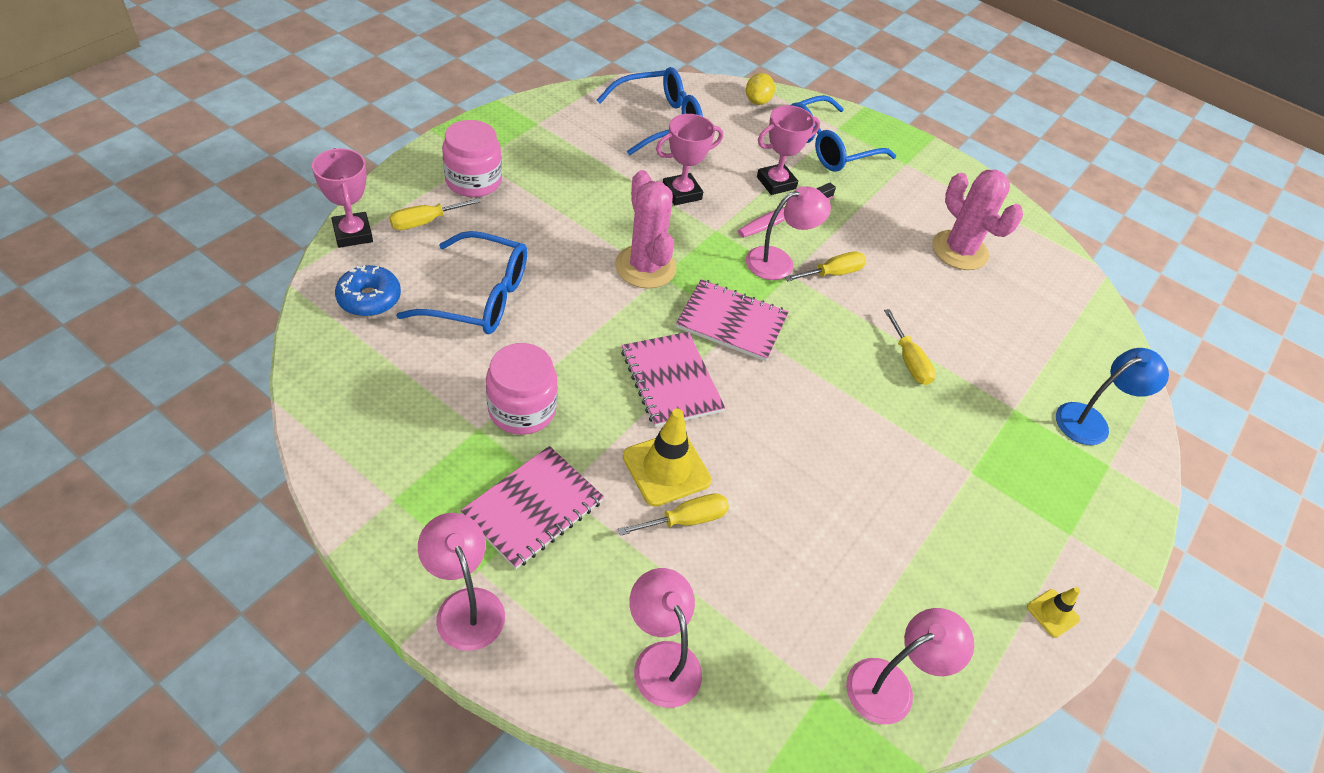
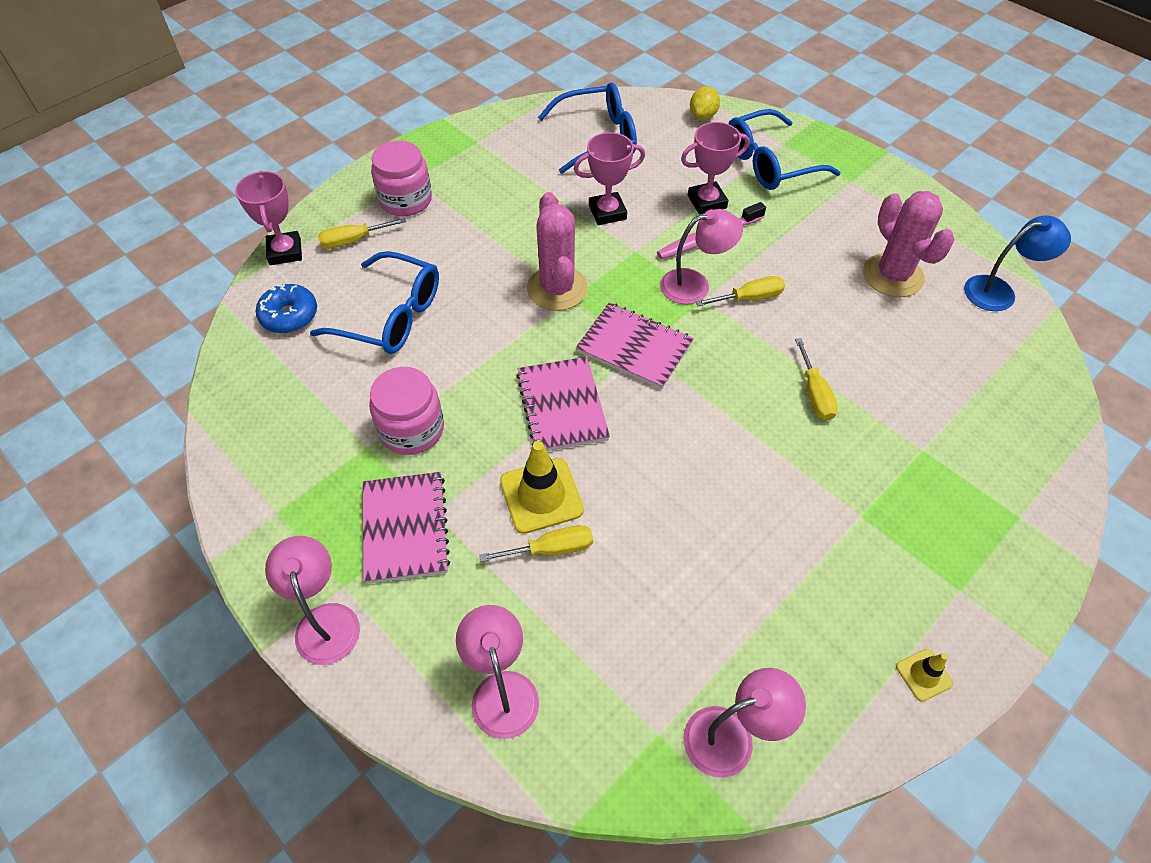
camera: 15 degrees right, 5 degrees up
pink notebook [460,446,604,569] -> pink notebook turned 60 degrees counterclockwise [363,472,450,584]
blue lamp [1056,348,1169,445] -> blue lamp moved to [964,215,1071,311]

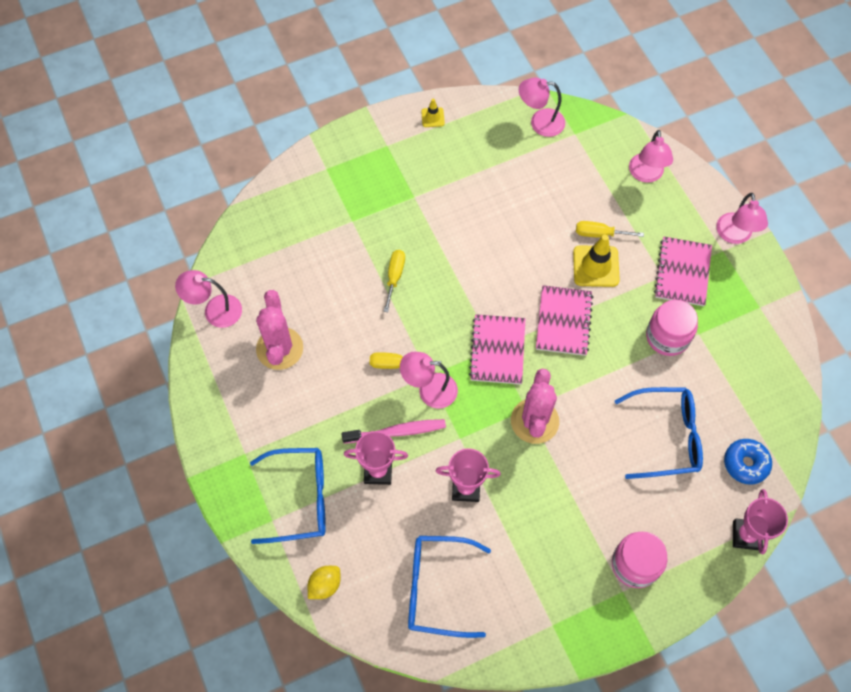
camera: 160 degrees left, 10 degrees up
blue glasses [310,251,439,354] -> blue glasses turned 135 degrees clockwise [615,387,703,479]
yellow screwdriver [318,218,406,249] -> none
pink notebook [576,302,694,389] -> pink notebook turned 45 degrees clockwise [469,314,525,385]
blue lamp [964,215,1071,311] -> pink lamp [175,270,242,328]

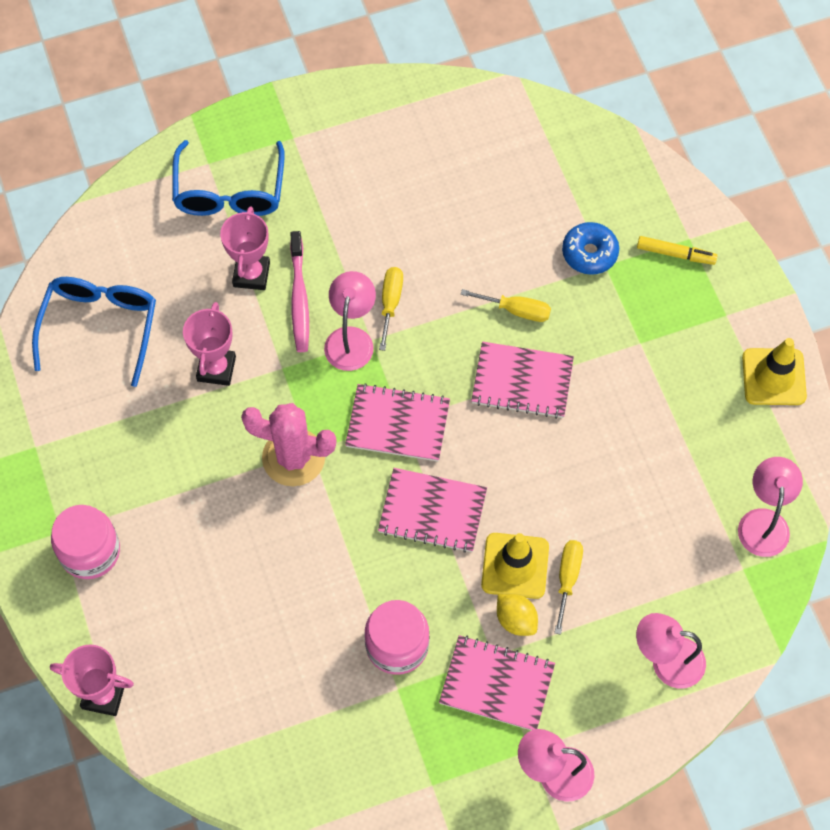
camera: 95 degrees right, 0 degrees up
pink lamp [175,270,242,328] -> none
pink cactus [256,290,303,370] -> none
yellow lemon [308,566,341,599] -> yellow lemon moved to [497,594,538,636]
yellow traffic cone [421,99,445,127] -> yellow traffic cone [742,338,807,405], size x1.89
blue glasses [615,387,703,479] -> none
blue donut [724,439,772,485] -> blue donut moved to [562,222,619,275]
none -> pink notebook [471,342,574,419]
none -> yellow marker [637,236,717,265]

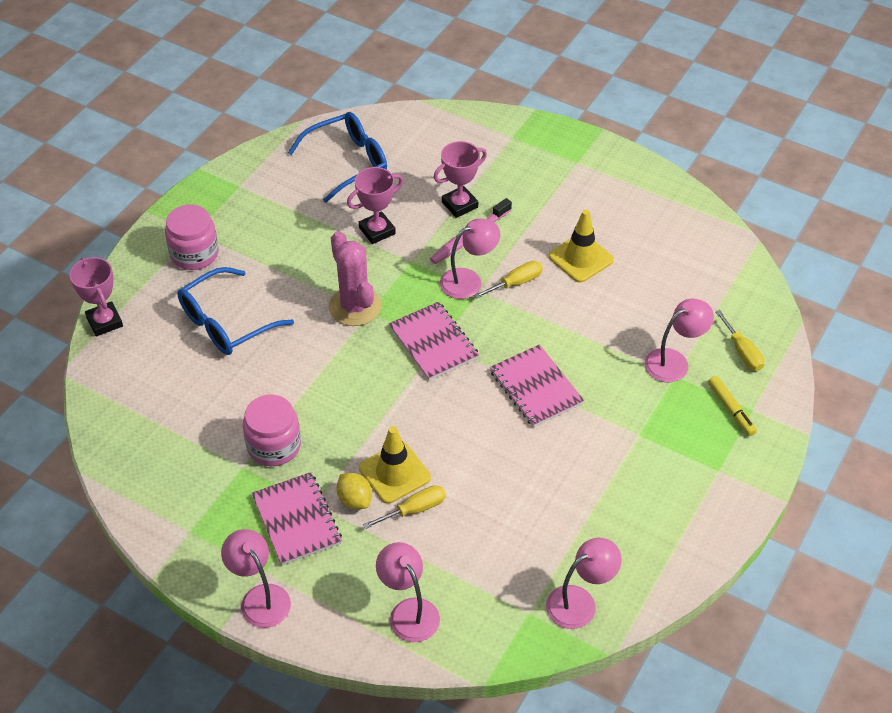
camera: 50 degrees right, 15 degrees down
blue glasses [172,140,285,216] -> blue glasses moved to [177,267,294,355]
pink notebook [378,468,487,553] -> none
yellow screwdriver [461,289,551,322] -> yellow screwdriver moved to [715,310,764,371]
yellow lemon [497,594,538,636] -> yellow lemon turned 45 degrees counterclockwise [336,473,372,509]
blue donut [562,222,619,275] -> pink lamp [645,299,714,382]
yellow traffic cone [742,338,807,405] -> yellow traffic cone moved to [549,209,614,283]

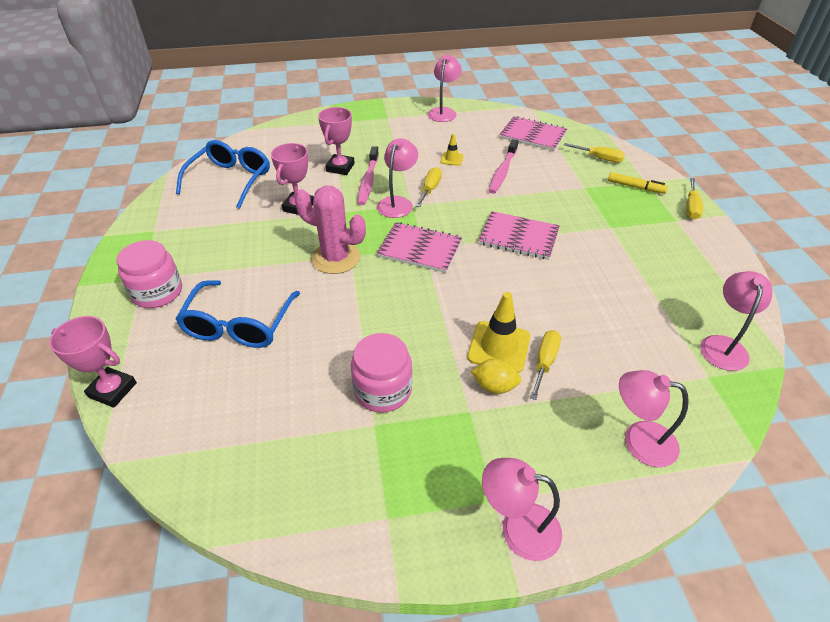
camera: 40 degrees left, 5 degrees down
pink notebook [252,472,342,565] -> pink notebook moved to [500,116,567,151]
yellow traffic cone [549,209,614,283] -> yellow traffic cone [441,134,463,166], size x0.53
pink lamp [645,299,714,382] -> pink lamp moved to [428,55,462,122]
none -> pink toothbrush [489,139,518,194]
none -> yellow screwdriver [686,178,703,219]

